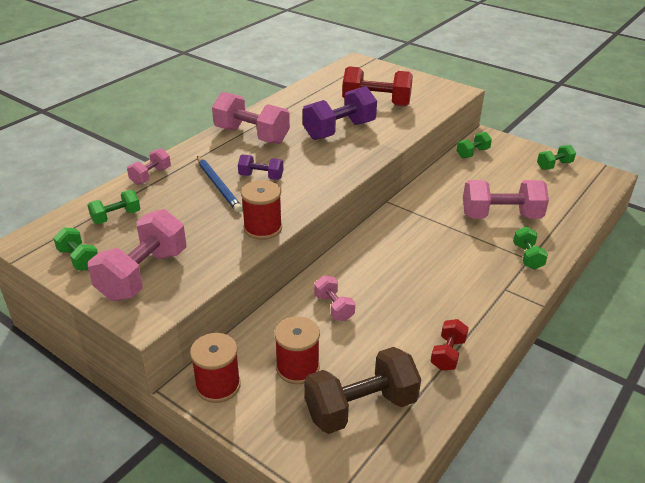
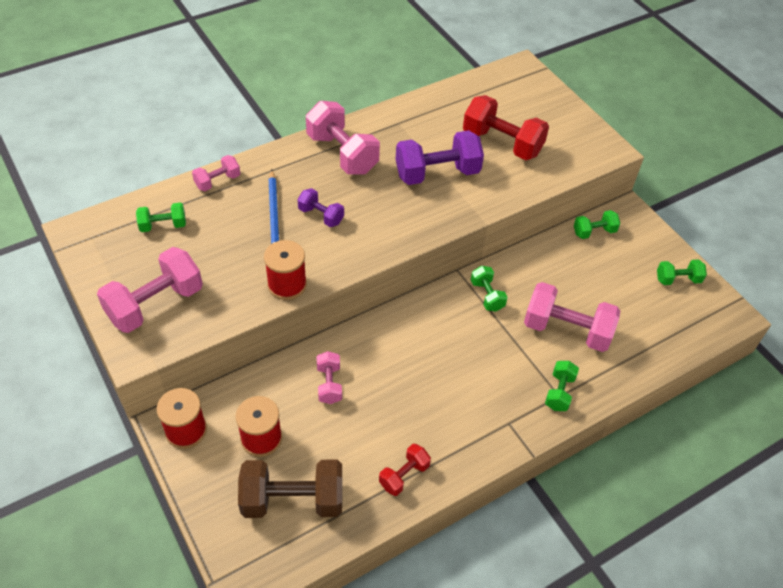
camera: 20 degrees right, 15 degrees up
green dumbbell [53,227,98,270] -> green dumbbell moved to [471,266,508,311]

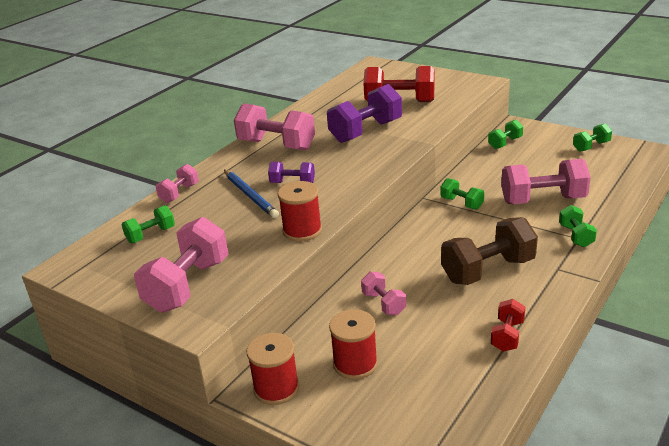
camera: 20 degrees left, 20 degrees down
brown dumbbell [238,460,342,518] -> brown dumbbell moved to [441,217,538,285]

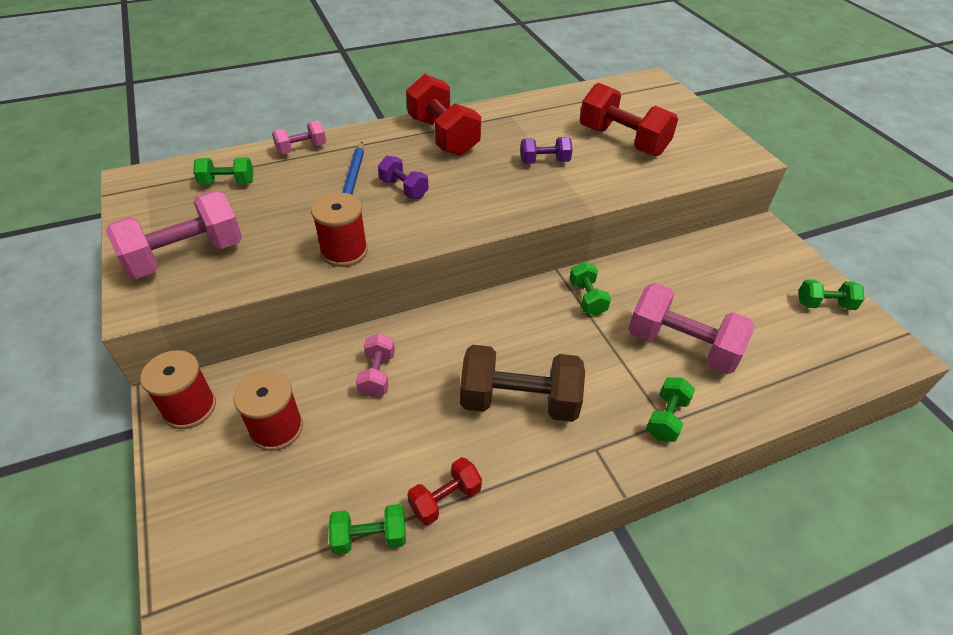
camera: 30 degrees right, 15 degrees up
pink dumbbell [234,103,315,150] -> red dumbbell [406,74,481,156]
purple dumbbell [327,84,402,143] -> purple dumbbell [520,137,573,164], size x0.53
green dumbbell [488,120,523,149] -> green dumbbell moved to [328,504,406,555]

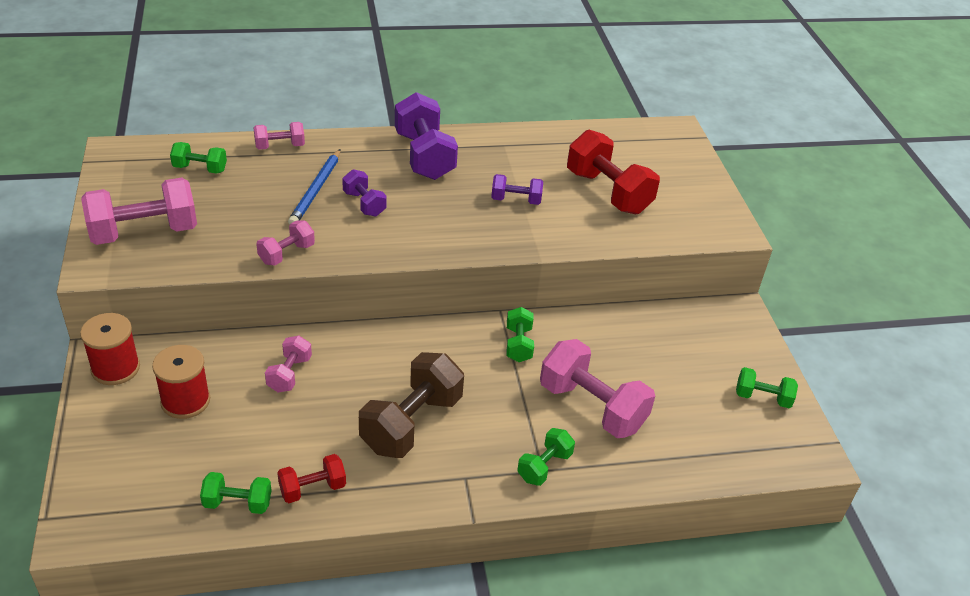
camera: 10 degrees right, 5 degrees down
red spool [311,192,368,267] -> pink dumbbell [256,220,315,265]
red dumbbell [406,74,481,156] -> purple dumbbell [395,92,458,180]
brown dumbbell [460,345,585,422] -> brown dumbbell turned 75 degrees counterclockwise [359,352,464,458]

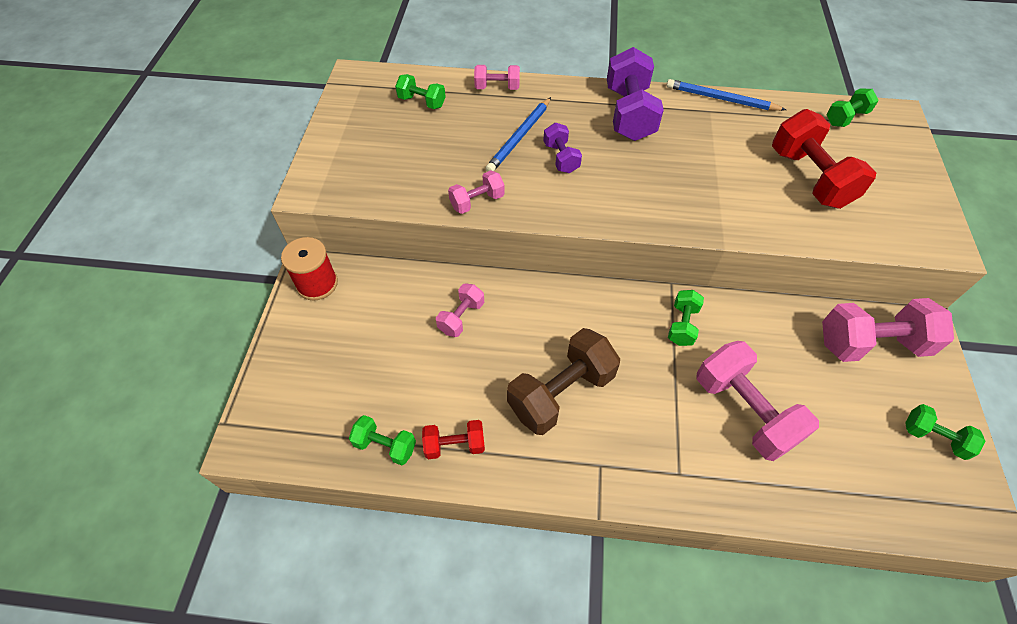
camera: 20 degrees right, 15 degrees up
pink dumbbell [81,178,197,245] -> pink dumbbell moved to [822,298,954,362]
red spool [152,345,210,419] -> none
purple dumbbell [491,174,543,205] -> none
green dumbbell [517,428,575,486] -> green dumbbell moved to [826,88,879,127]
none -> blue pencil [666,79,786,111]

